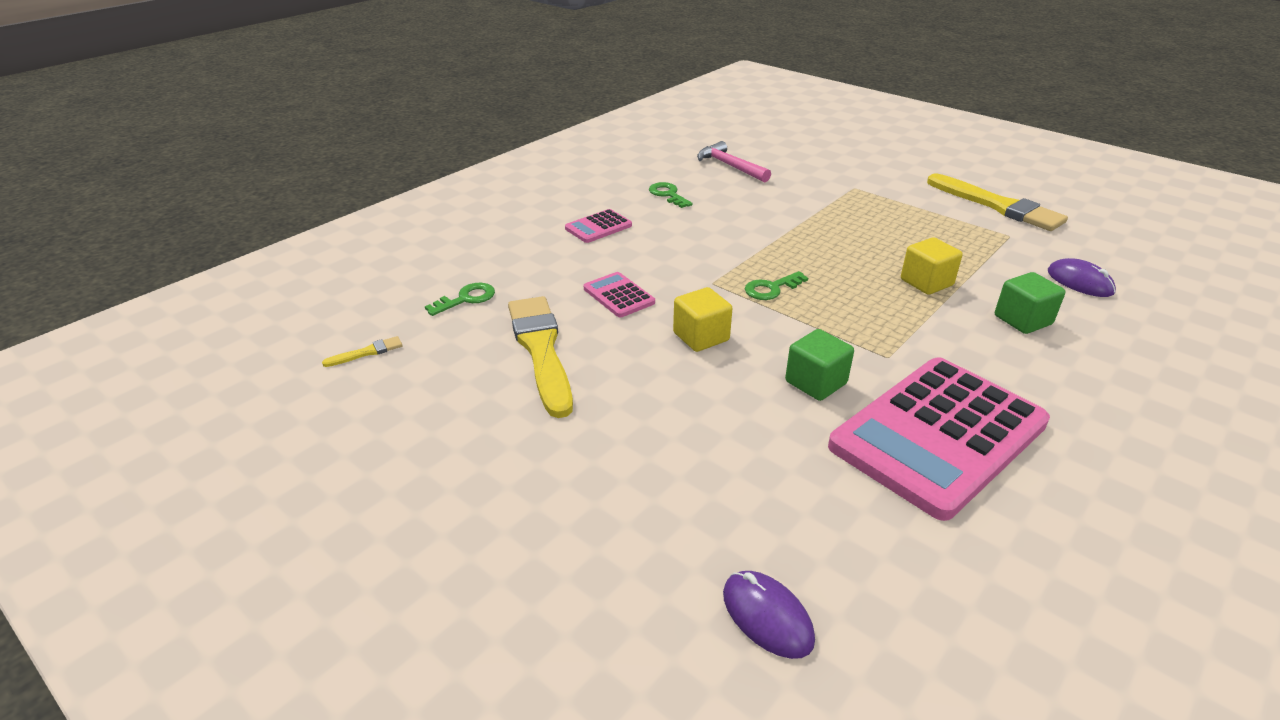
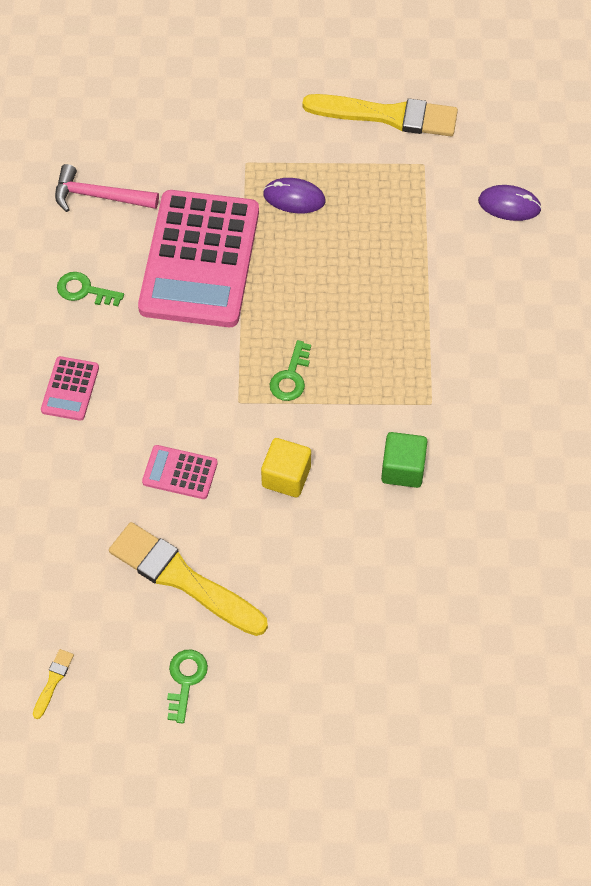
camera: 40 degrees left, 25 degrees up
green key [425,283,495,316] -> green key moved to [167,650,208,723]
purple mouse [723,571,815,659] -> purple mouse moved to [263,178,325,214]
pink calculator [828,357,1050,521] -> pink calculator moved to [138,190,259,327]
yellow cube [901,237,963,295] -> none
green cube [995,272,1065,334] -> none

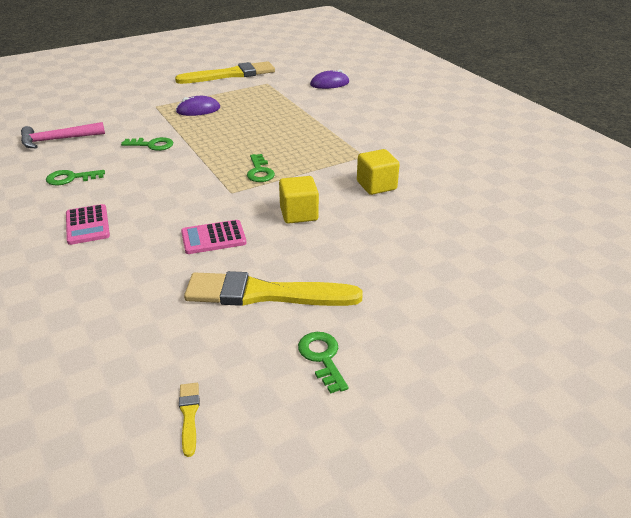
camera: 30 degrees left, 25 degrees down
pink calculator [138,190,259,327] -> green key [121,137,173,151]
green cube [381,432,428,488] -> yellow cube [357,149,400,195]

